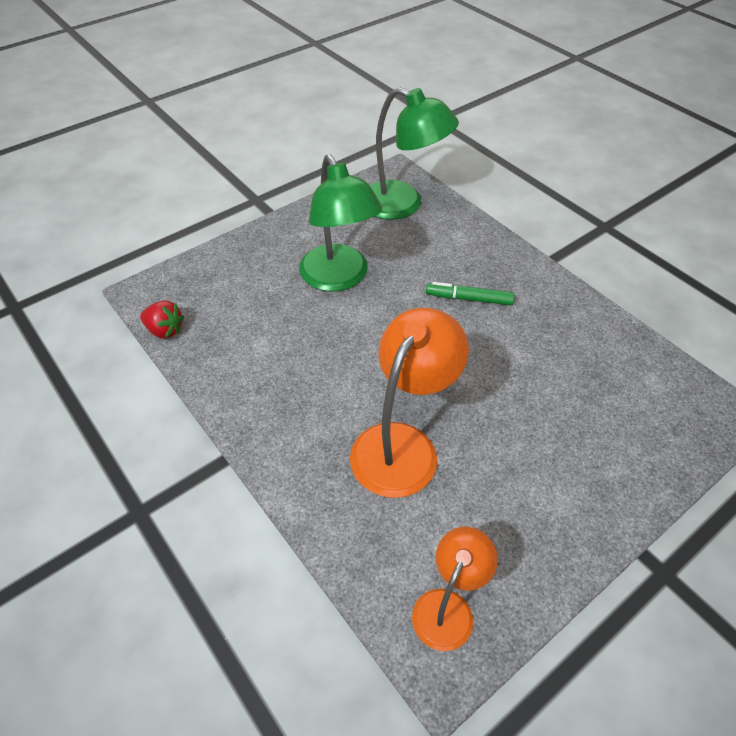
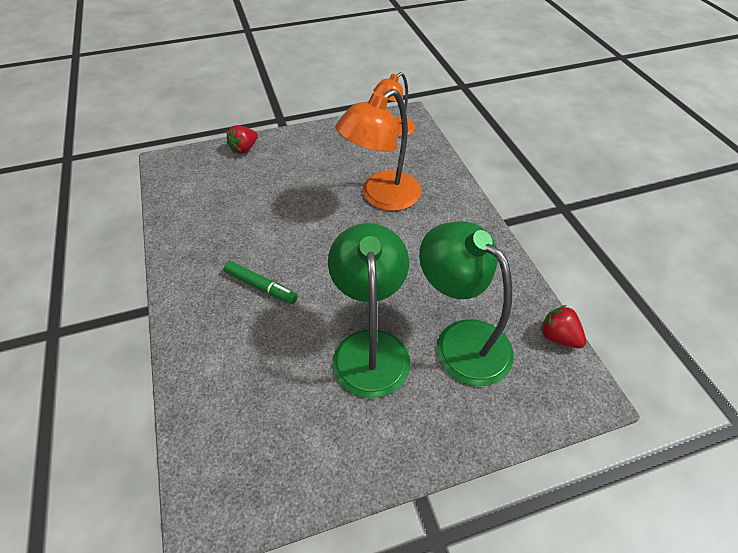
camera: 160 degrees left, 0 degrees up
green lamp [370,87,459,220] -> green lamp moved to [419,221,514,386]
none -> red strawberry [226,125,258,154]

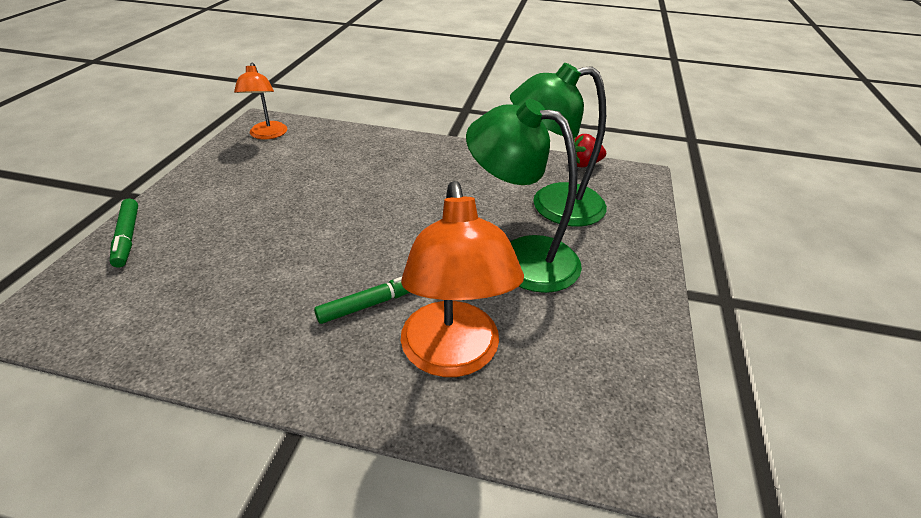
camera: 60 degrees left, 10 degrees down
red strawberry [226,125,258,154] -> green marker [110,199,138,268]
orange lamp [335,89,421,211] -> orange lamp moved to [401,181,524,377]

